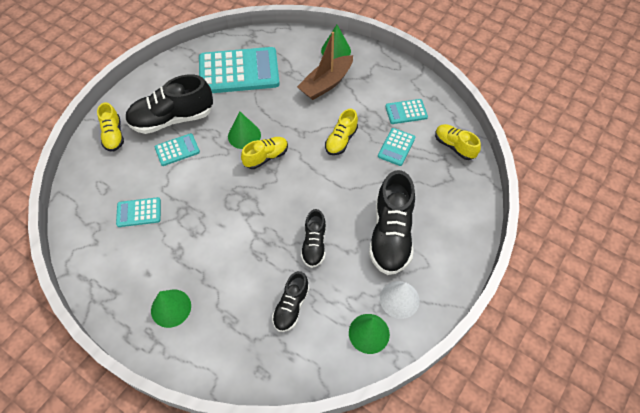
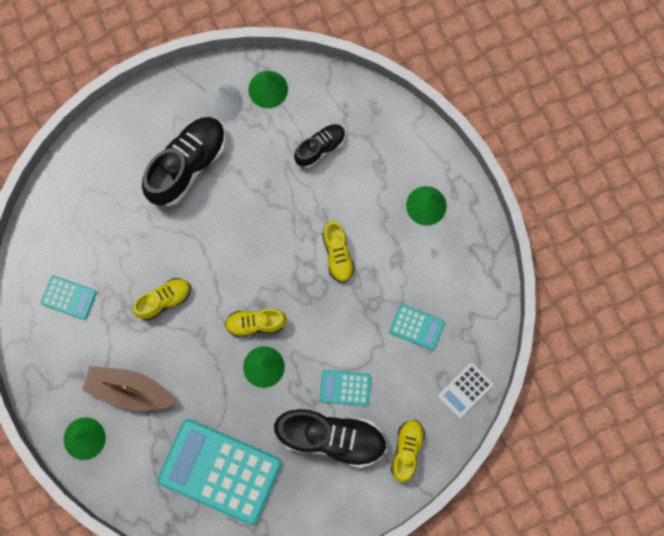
camera: 150 degrees left, 20 degrees up
brown boat [297,32,353,100] -> brown boat turned 150 degrees counterclockwise [82,366,176,411]
black shoe [301,209,326,268] -> none
turquoise calculator [378,128,415,166] -> none
yellow shoe [435,124,481,160] -> yellow shoe moved to [322,221,355,283]
none -> white calculator [438,363,493,418]

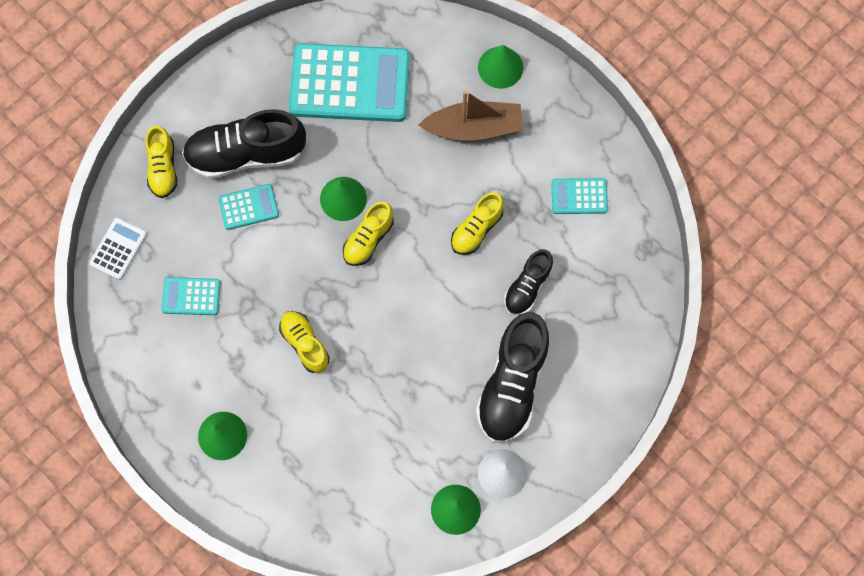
camera: 160 degrees right, 5 degrees down
yellow shoe [225,309,287,338] -> yellow shoe turned 150 degrees clockwise [343,202,394,266]
black shoe [294,124,345,168] -> black shoe moved to [504,249,553,315]

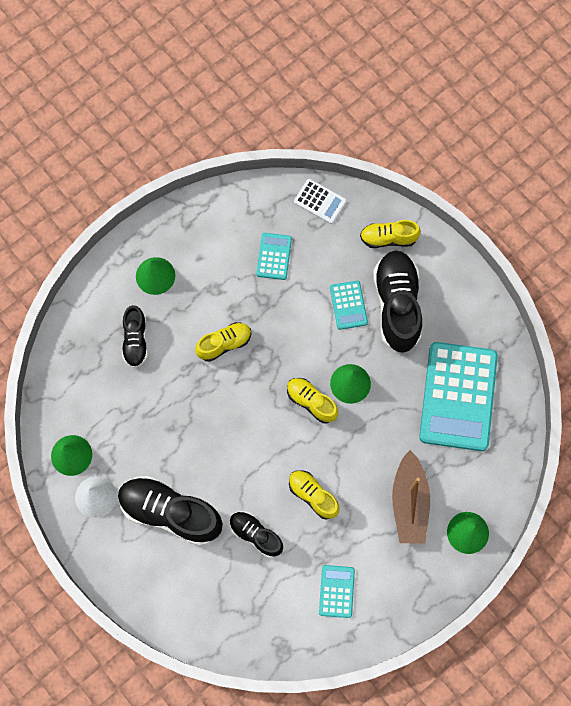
camera: 95 degrees right, 0 degrees up
none -> black shoe [122,305,148,368]

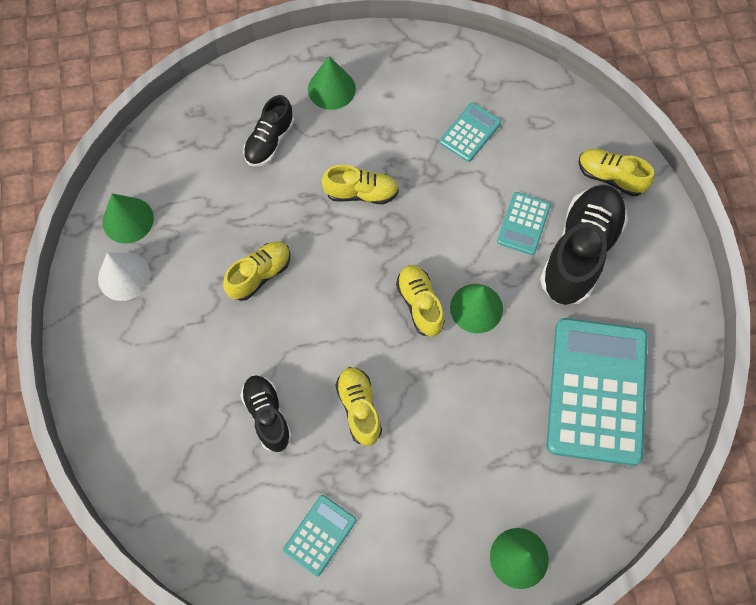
camera: 30 degrees right, 5 degrees down
black shoe [118,476,223,546] -> none
white calculator [294,179,347,224] -> none
brown boat [392,450,430,543] -> none
turquoise calculator [419,342,498,451] -> turquoise calculator turned 150 degrees clockwise [547,318,648,466]
none -> yellow shoe [223,242,291,301]

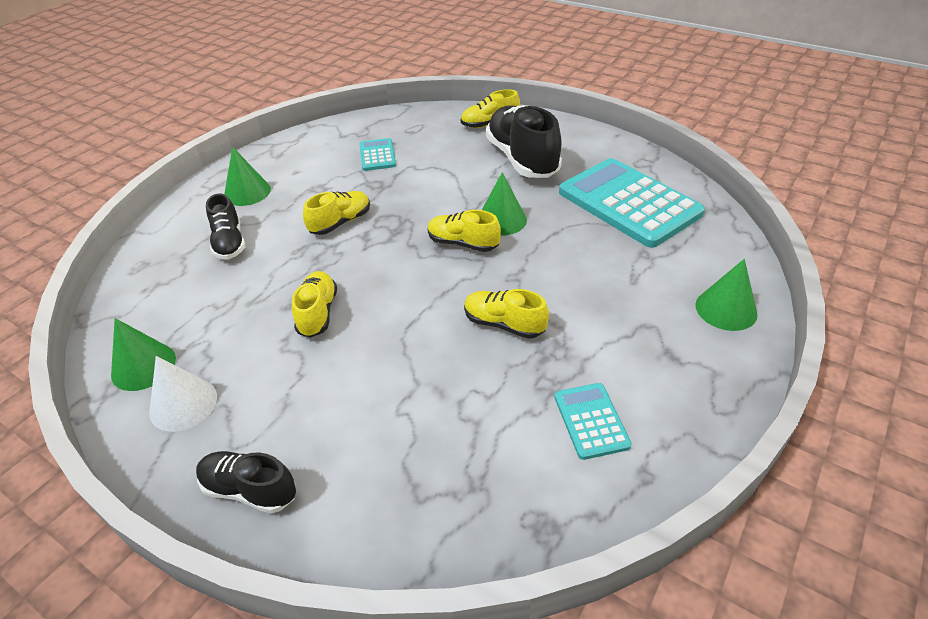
camera: 45 degrees left, 25 degrees down
black shoe [240,375,292,452] -> black shoe moved to [196,451,296,514]
turquoise calculator [497,192,551,255] -> none

